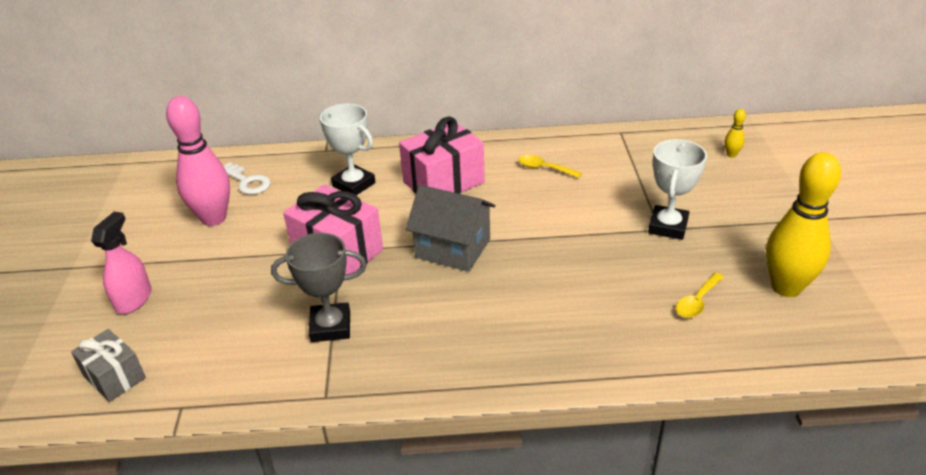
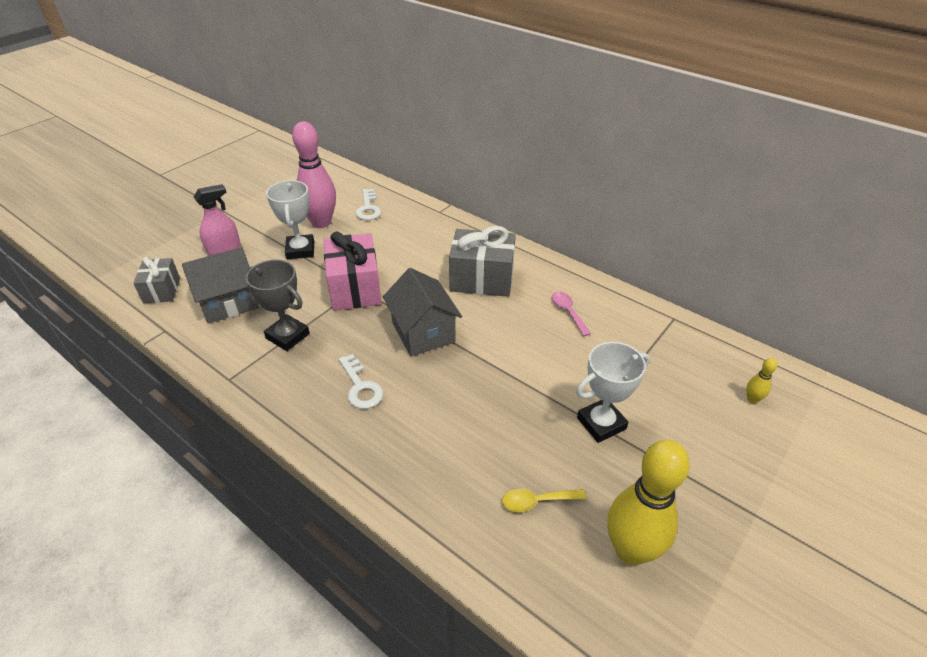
camera: 40 degrees right, 5 degrees up
white trophy [319,104,375,195] -> white trophy moved to [266,180,314,259]
pink gift [399,117,485,194] -> grey gift [449,226,516,297]
yellow spoon [518,155,582,178] -> pink spoon [552,291,591,336]
none -> grey house [182,247,259,324]
none -> white key [339,354,383,409]

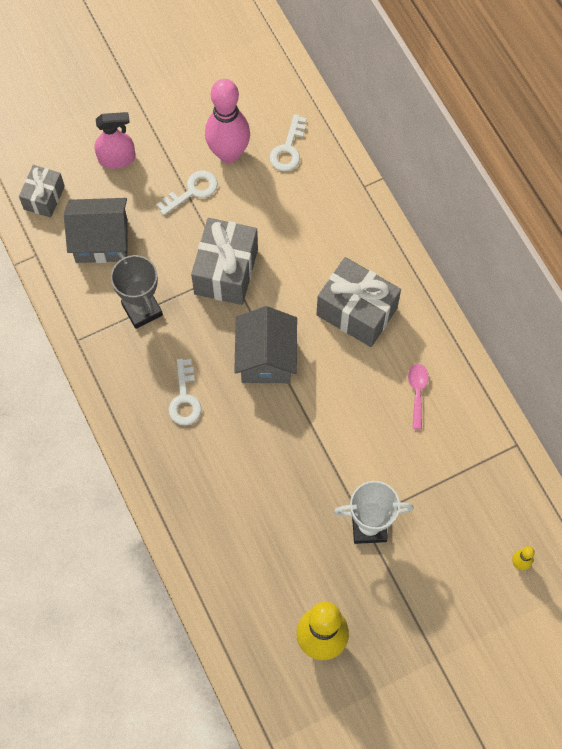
camera: 25 degrees right, 25 degrees up
white trophy [266,180,314,259] -> white key [157,171,218,216]
pink gift [324,231,382,311] -> grey gift [191,218,258,305]
yellow spoon [502,489,586,512] -> none

